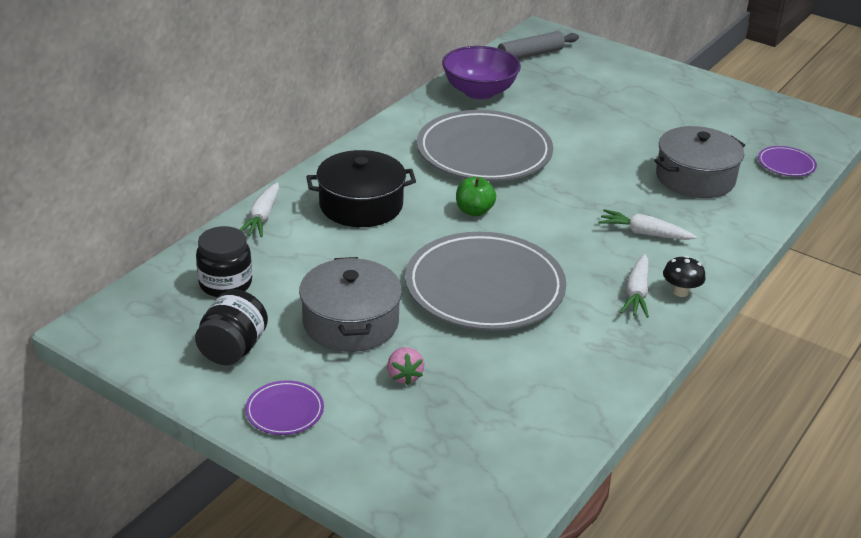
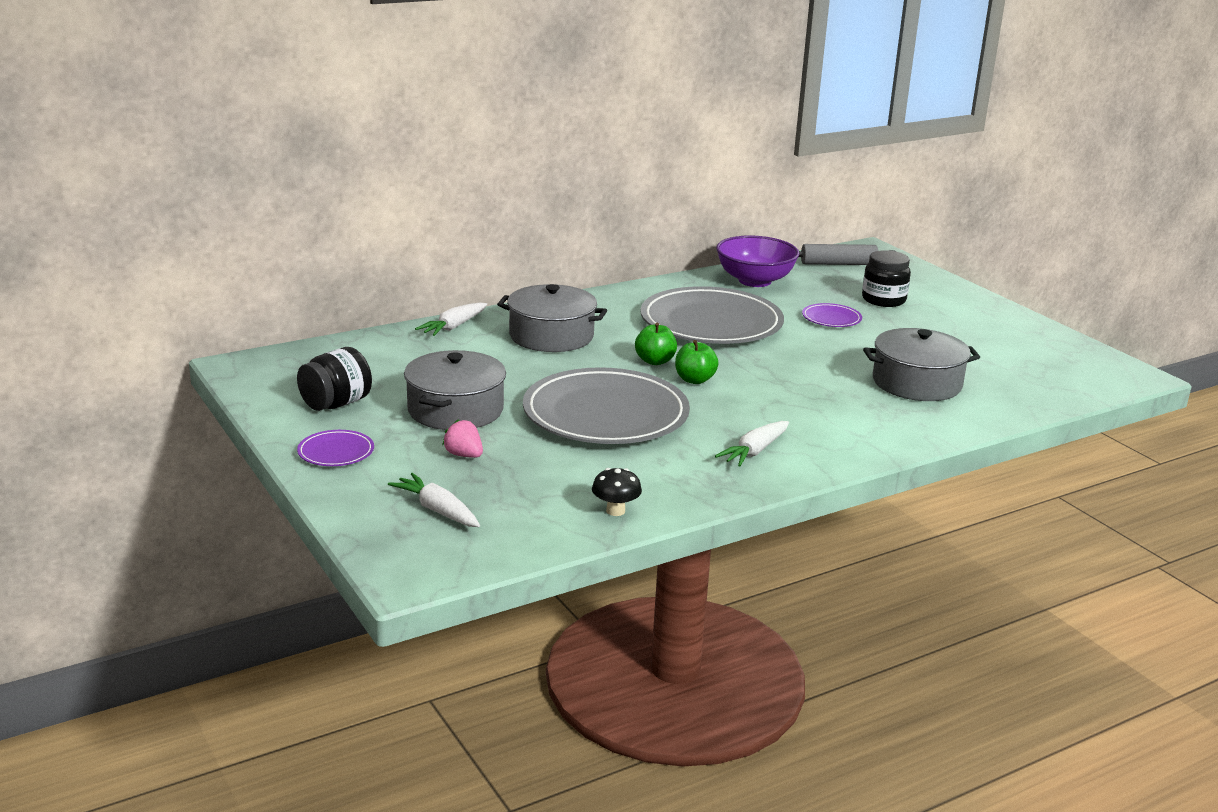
camera: 25 degrees right, 10 degrees down
black jar [196,226,252,297] -> black jar moved to [862,250,911,307]
black pot [306,150,416,227] -> grey pot [497,284,607,352]
pink strawberry [387,347,425,385] -> pink strawberry turned 120 degrees clockwise [442,419,483,458]
white carrot [599,209,697,240] -> white carrot moved to [388,473,480,527]
black mushroom [663,256,706,297] -> black mushroom moved to [592,468,642,516]
purple plate [758,146,817,177] -> purple plate moved to [802,303,862,327]
none -> green apple [675,340,719,384]

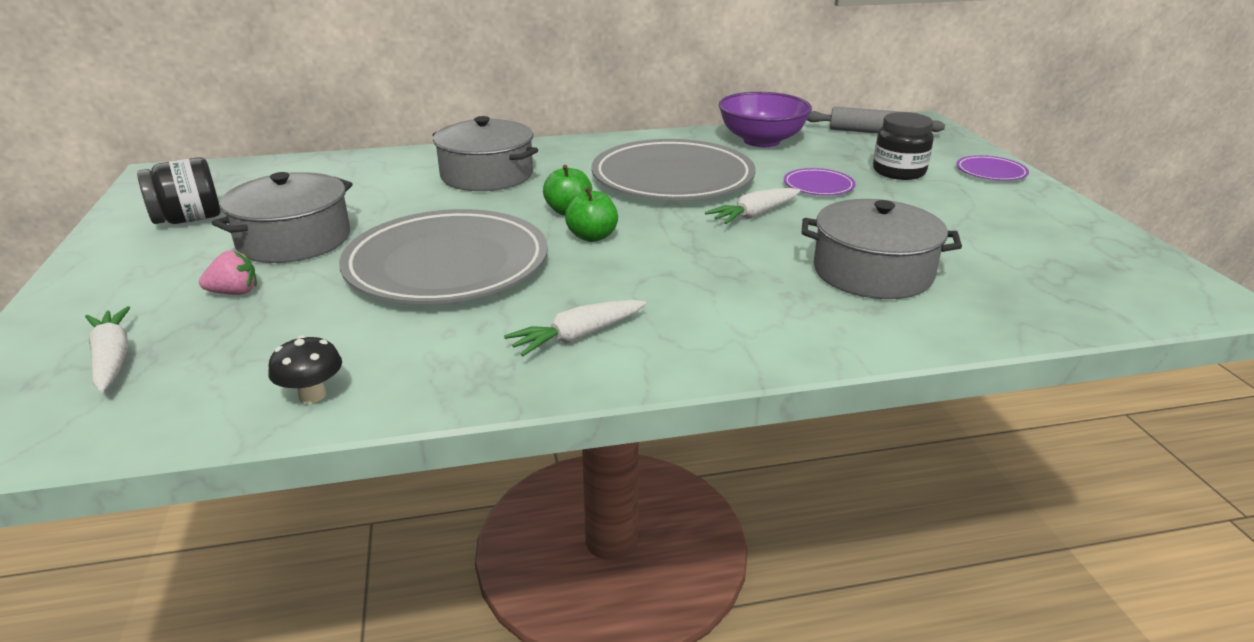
camera: 20 degrees right, 5 degrees up
purple plate [297,430,374,466] -> purple plate moved to [956,155,1029,181]
white carrot [415,302,487,336] -> white carrot moved to [705,188,800,224]
pink strawberry [442,419,483,458] -> pink strawberry turned 105 degrees clockwise [199,251,257,295]

